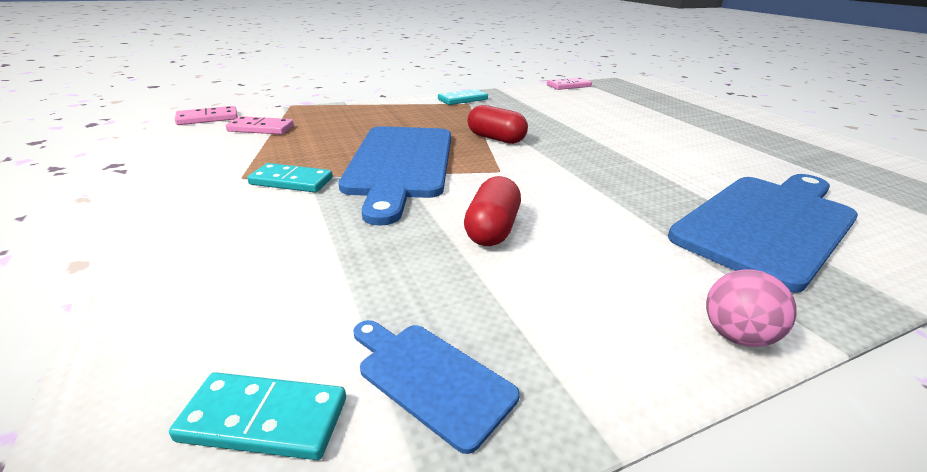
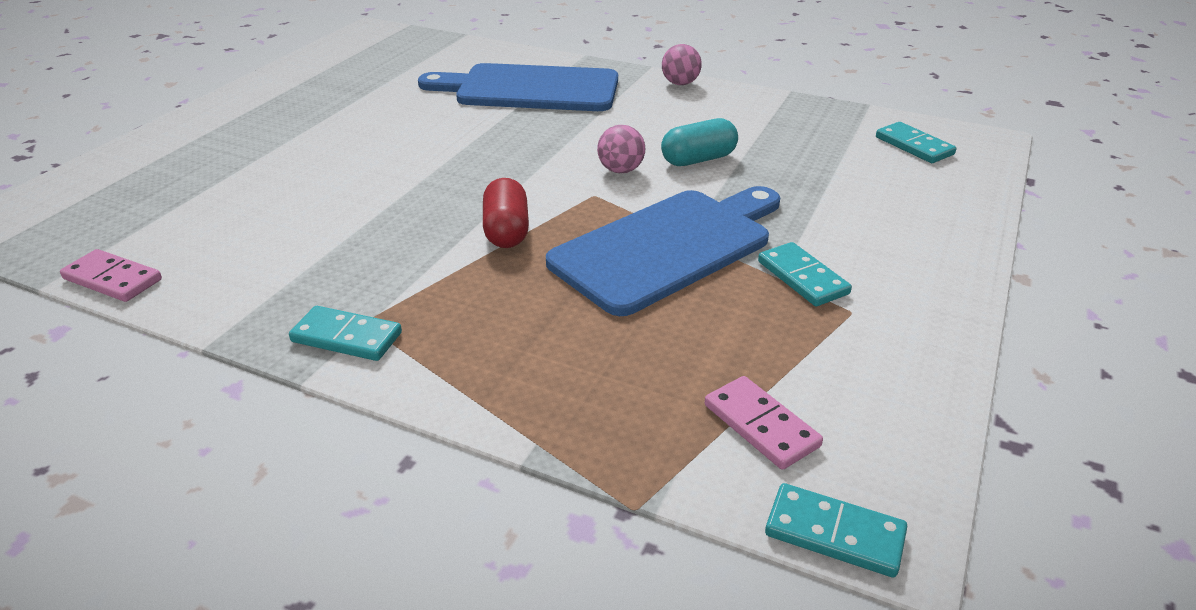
camera: 130 degrees left, 5 degrees up
pink domino [175,106,238,125] -> turquoise domino [765,483,907,578]
blue cutting board [353,320,520,454] -> none
red capsule [464,176,521,246] -> turquoise capsule [661,118,738,166]
none -> pink ball [597,125,645,173]

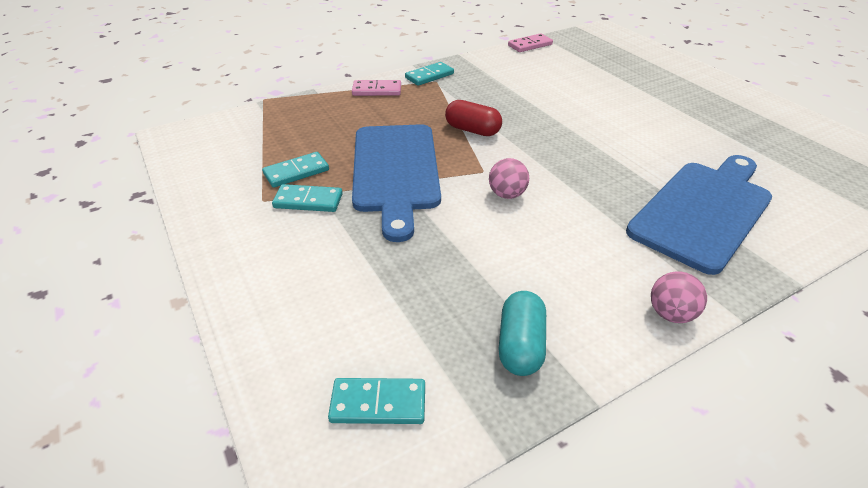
camera: 125 degrees right, 5 degrees up
turquoise capsule [661,118,738,166] -> turquoise capsule moved to [499,291,546,376]
pink domino [705,376,823,470] -> pink domino moved to [352,80,401,96]
turquoise domino [765,483,907,578] -> turquoise domino moved to [262,152,329,188]

